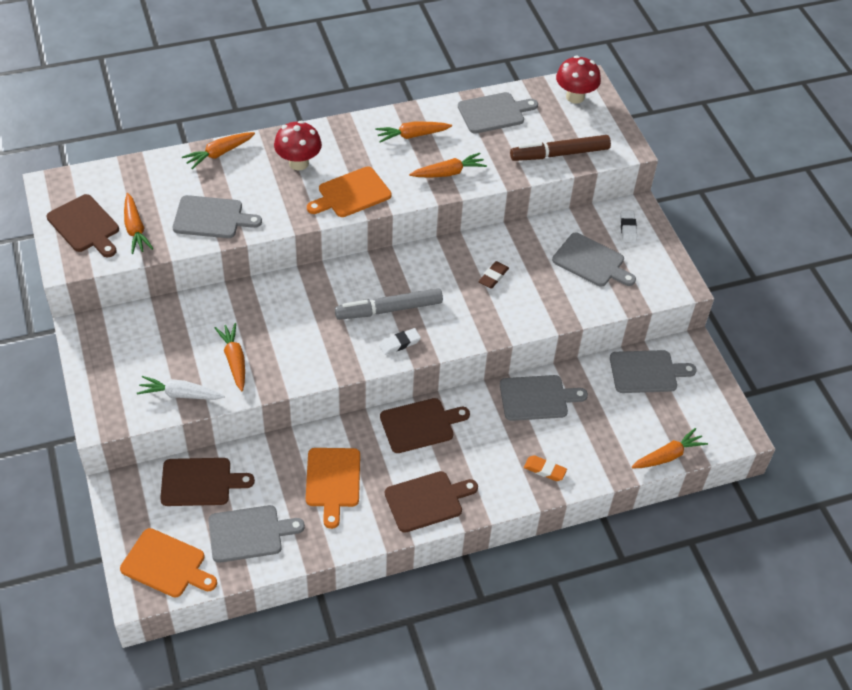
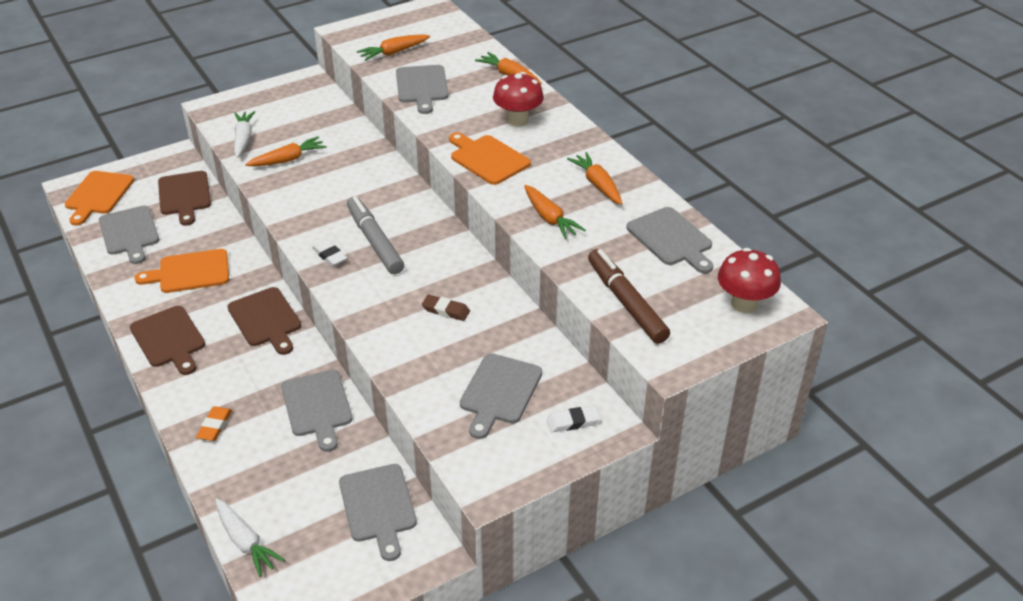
camera: 80 degrees right, 10 degrees down
brown cutting board [46,194,119,257] -> none
orange carrot [632,428,708,468] -> white carrot [215,498,285,577]

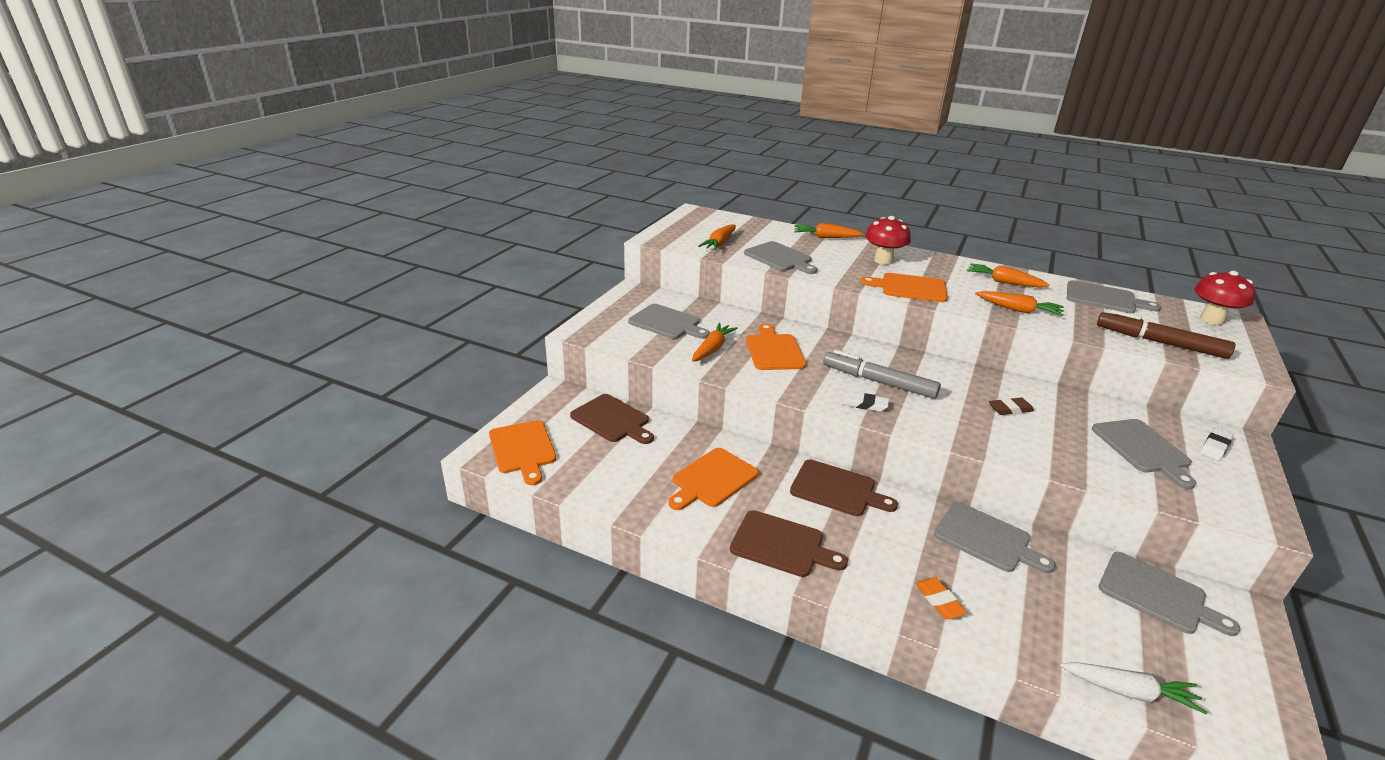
camera: 35 degrees left, 10 degrees down
grey cutting board [99,206,159,264] -> grey cutting board moved to [628,304,710,339]
white carrot [234,111,255,158] -> none
none -> orange cutting board [746,324,806,370]

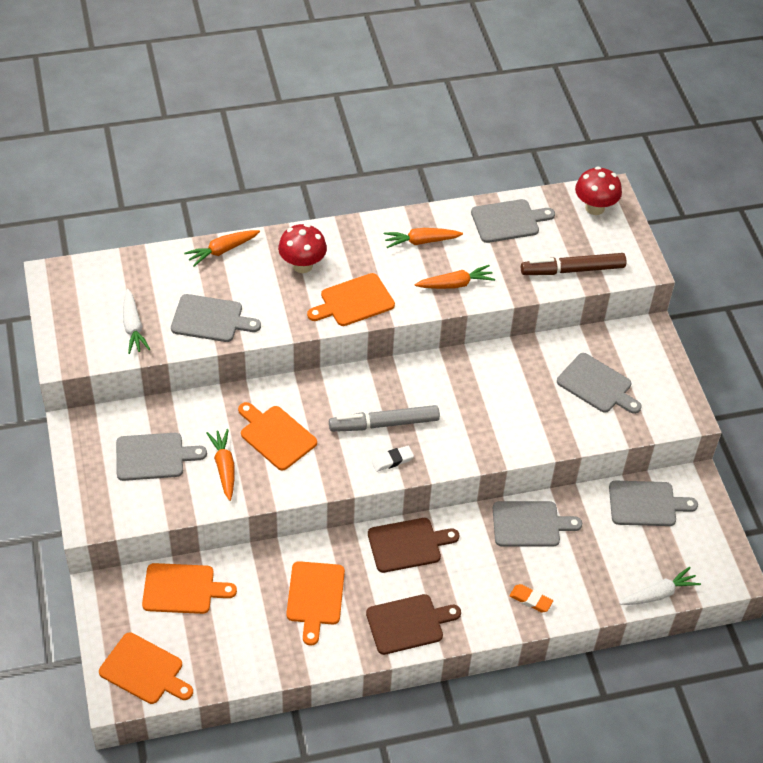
camera: 40 degrees left, 20 degrees up
brown cutting board [570,394,654,444] -> orange cutting board [142,563,237,614]
orange carrot [698,224,736,250] -> white carrot [123,289,151,354]
brown eraser [989,397,1034,415] -> none
white eraser [1201,428,1233,460] -> none

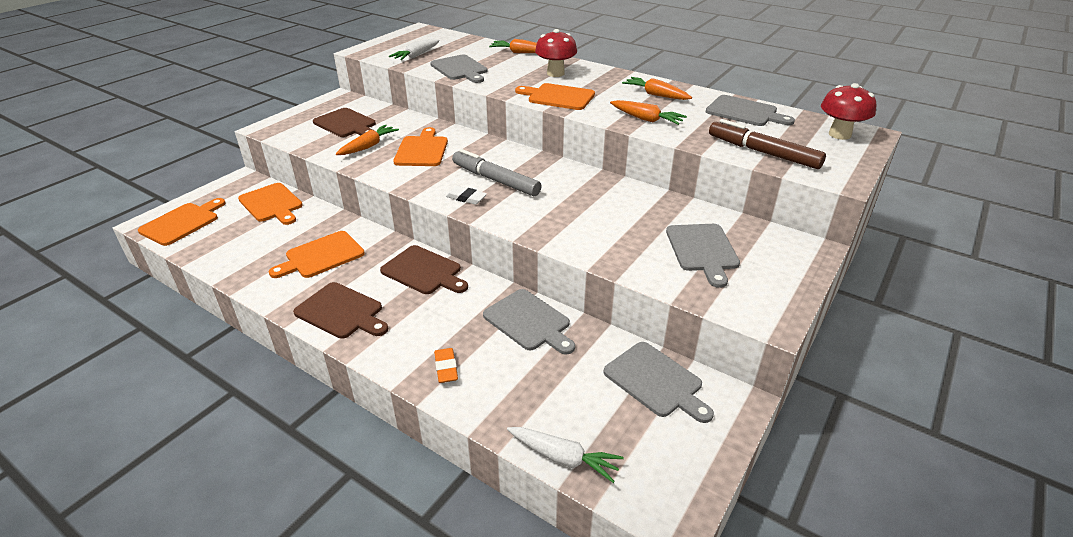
camera: 50 degrees right, 15 degrees down
orange cutting board [99,633,193,704] -> orange cutting board turned 135 degrees counterclockwise [138,198,226,246]
grey cutting board [116,433,207,481] -> brown cutting board [313,108,376,137]

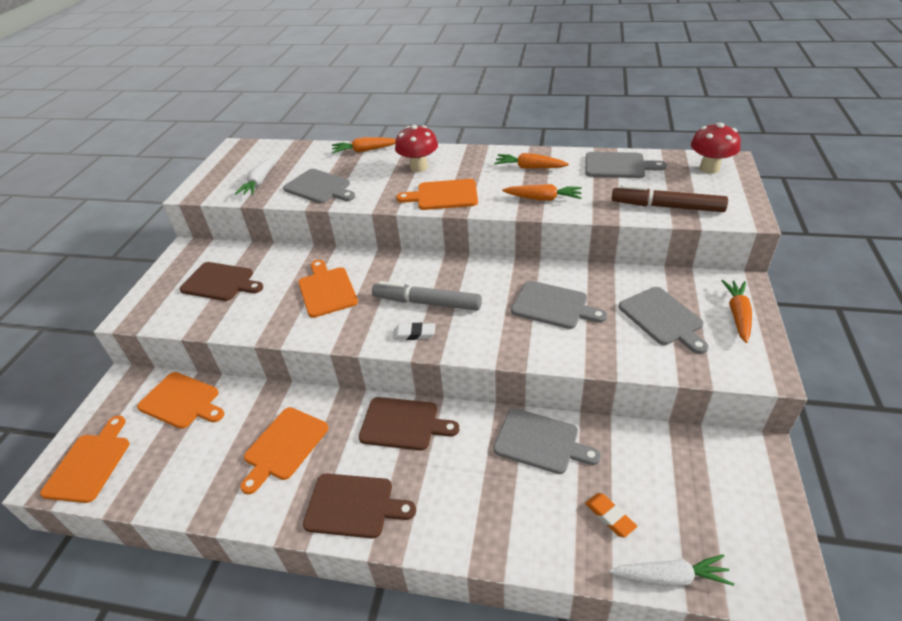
camera: 20 degrees left, 5 degrees up
orange carrot [336,125,399,155] -> orange carrot moved to [722,280,752,343]
orange eraser [434,348,458,383] -> orange eraser moved to [585,493,637,537]
grey cutting board [603,342,714,423] -> grey cutting board moved to [511,281,607,329]

